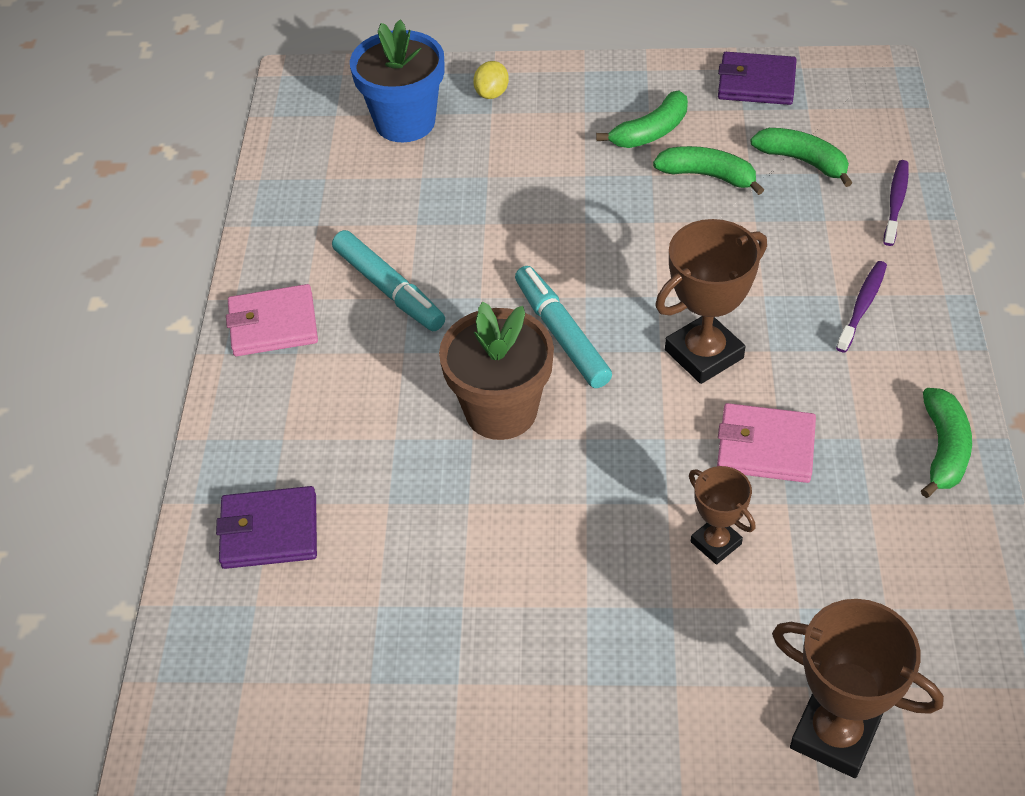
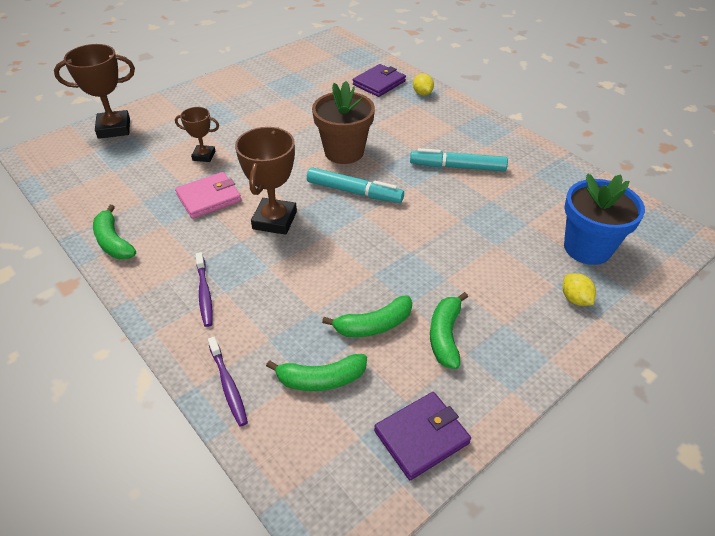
camera: 135 degrees right, 5 degrees down
pink wallet [226,284,318,356] -> none
none -> yellow lemon [413,73,434,96]

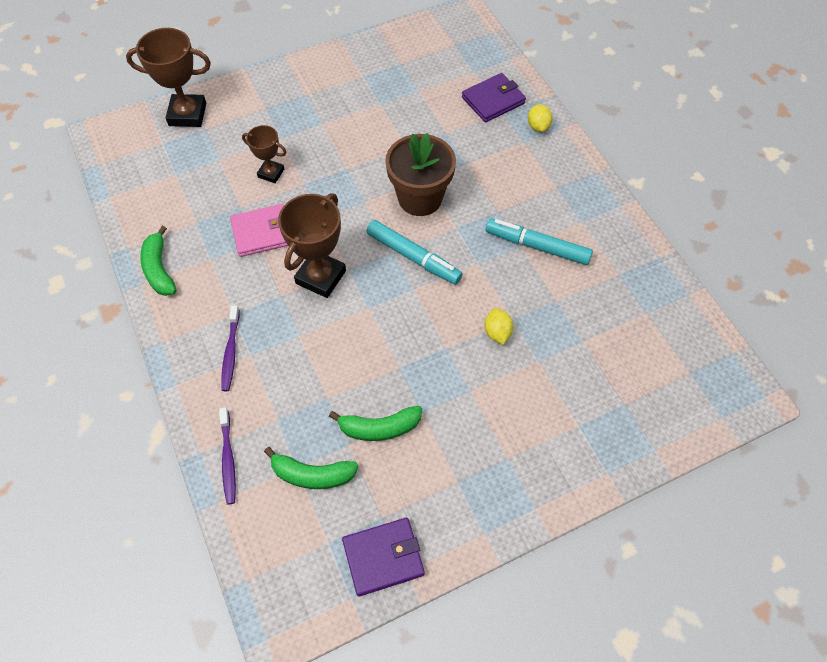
camera: 15 degrees right, 15 degrees up
green banana [430,292,468,369] -> none
yellow lemon [562,273,596,306] -> yellow lemon moved to [484,308,513,345]
blue flower pot [564,174,645,265] -> none

